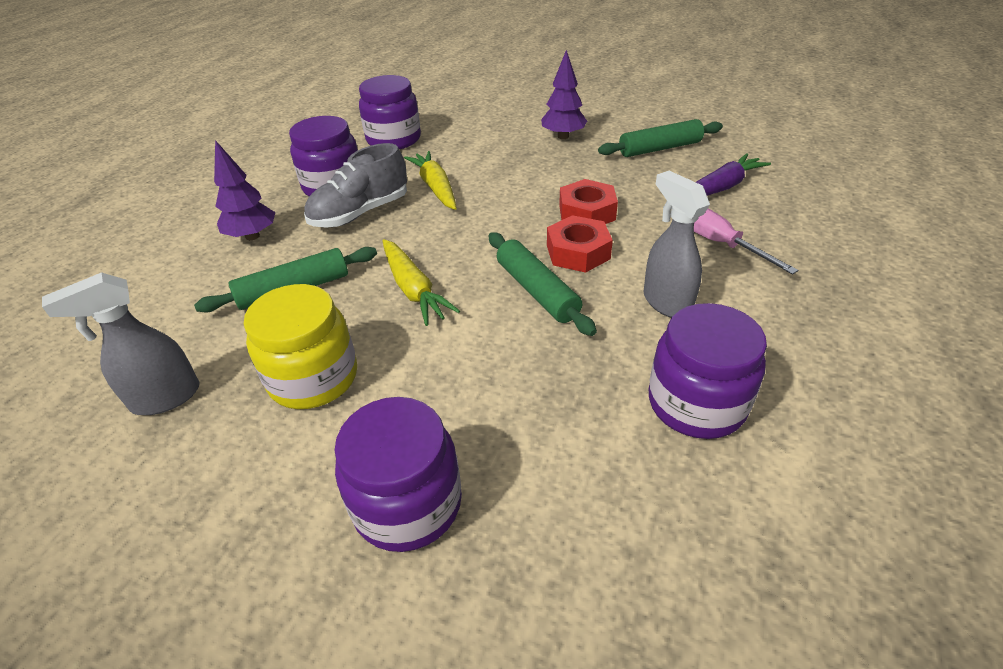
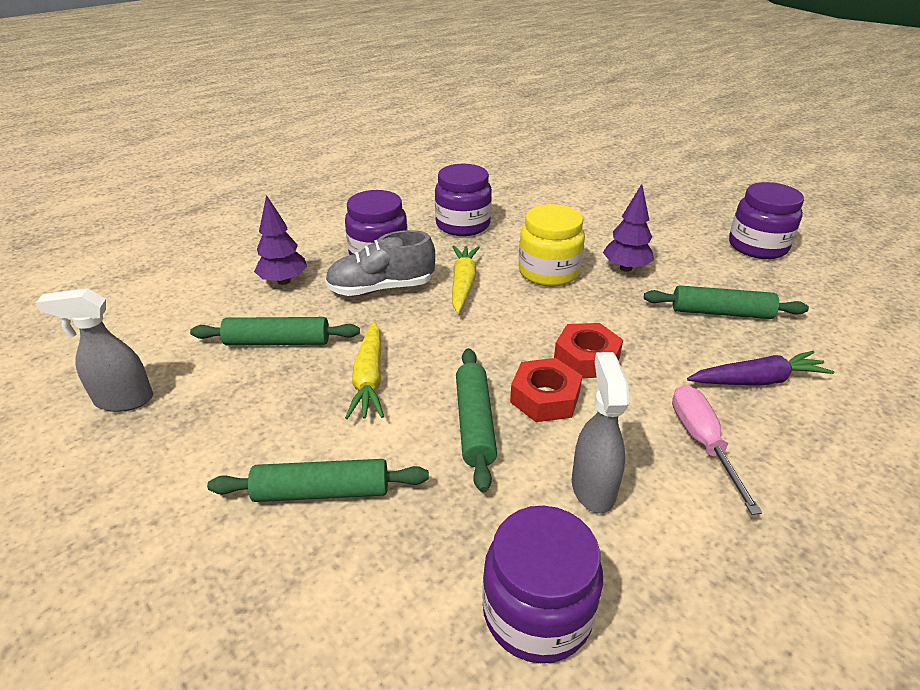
camera: 25 degrees right, 5 degrees down
yellow jar [244,284,357,409] -> yellow jar moved to [518,204,585,286]
purple jar [334,397,462,552] -> purple jar moved to [729,182,804,259]
none -> green rolling pin [207,459,429,502]

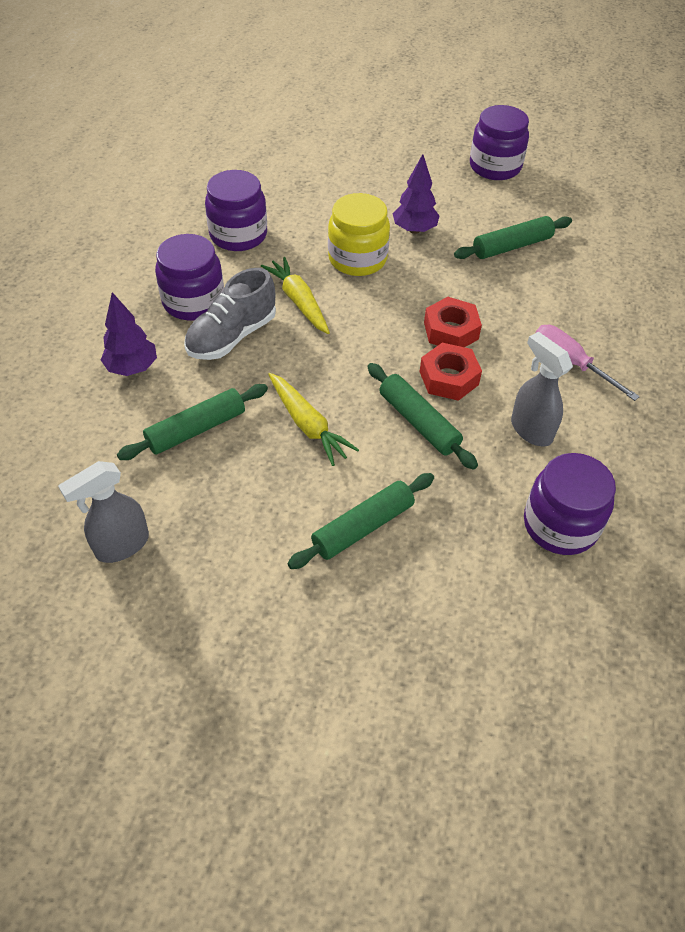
camera: 35 degrees left, 15 degrees up
purple carrot [687,351,834,385] -> none

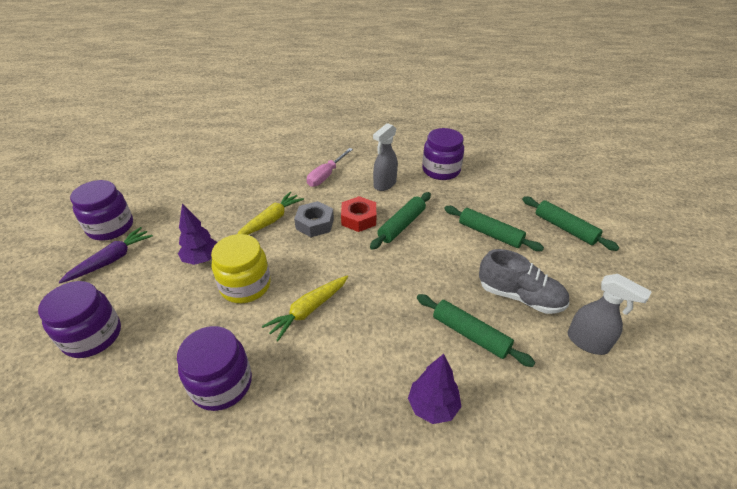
camera: 105 degrees left, 10 degrees down
purple jar [155,234,224,321] -> purple jar moved to [38,281,121,358]
grey shoe [184,268,276,360] -> grey shoe moved to [479,249,570,314]
yellow carrot [268,373,359,466] -> yellow carrot moved to [237,192,304,235]
red nut [424,297,482,347] -> grey nut [294,201,334,237]
green rolling pin [454,216,572,259] -> green rolling pin moved to [522,196,619,251]
none -> purple carrot [59,227,153,283]

